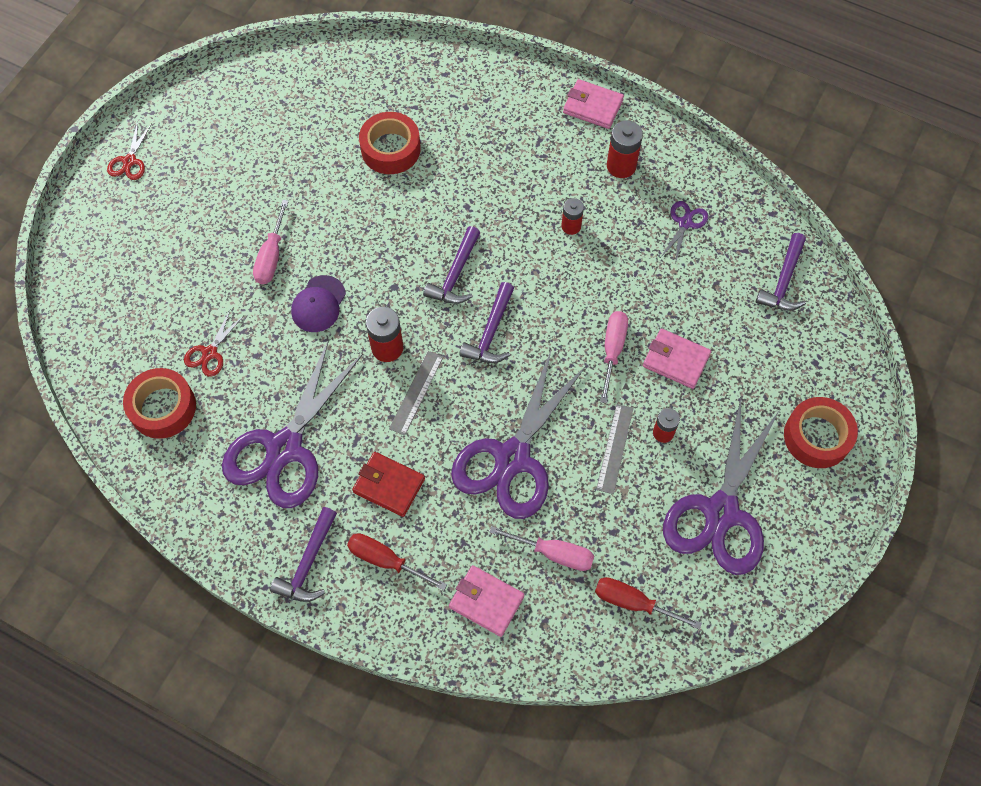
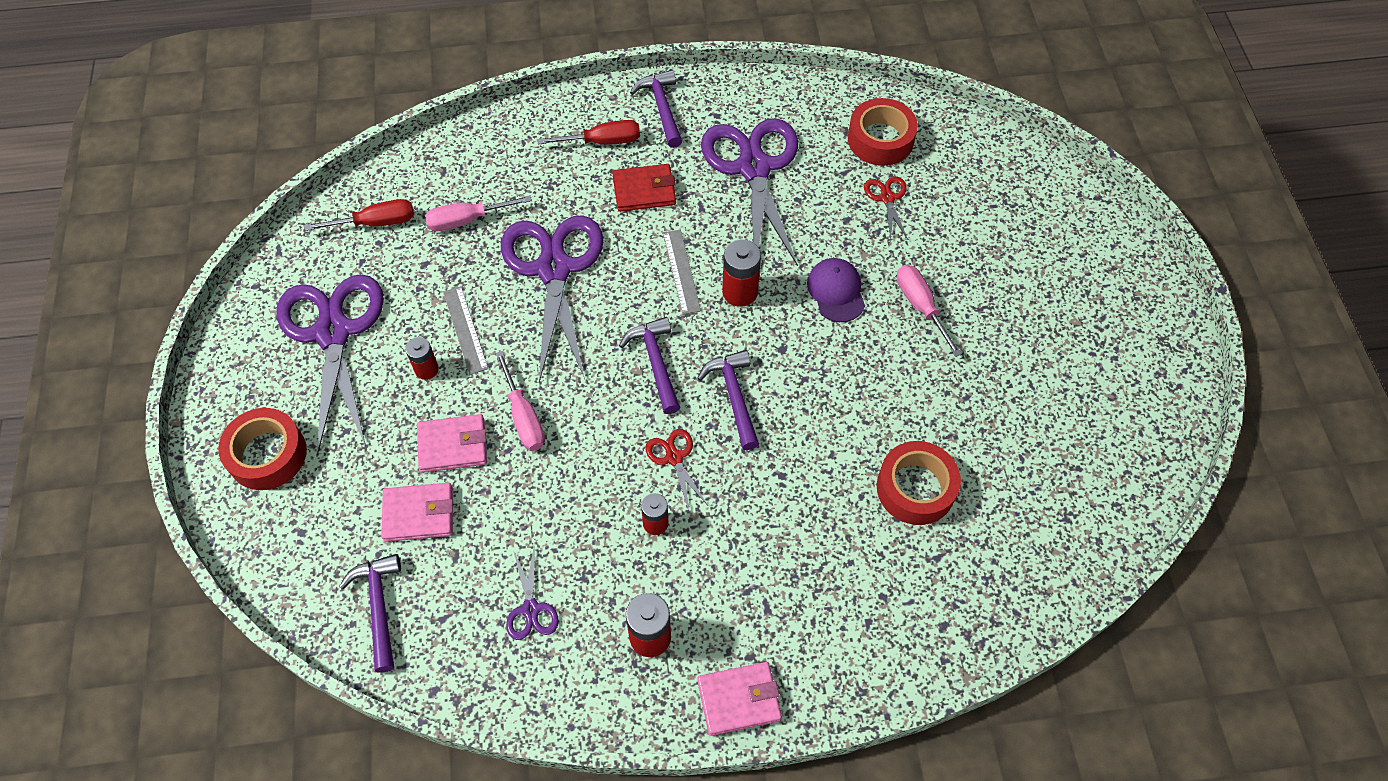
camera: 145 degrees right, 5 degrees down
red scissors [107,121,152,180] -> red scissors moved to [645,429,707,511]
pink wallet [449,565,524,637] -> pink wallet moved to [381,483,453,542]

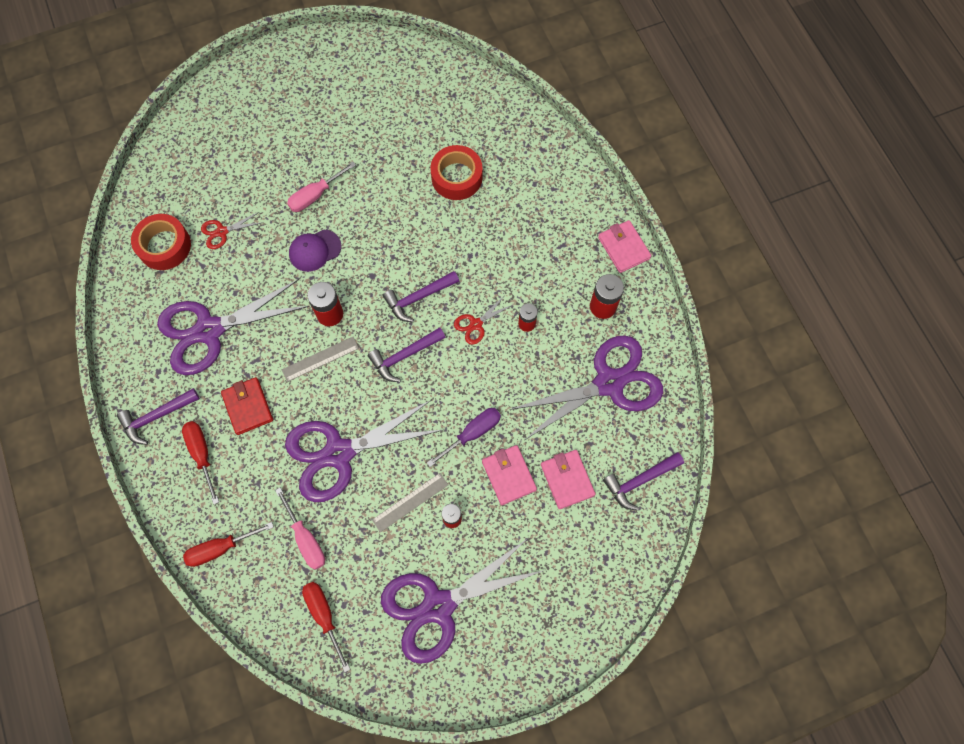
camera: 105 degrees left, 10 degrees up
red tape [218,408,307,490] -> none
pink screwdriver [495,351,545,451] -> purple screwdriver [427,408,501,467]
purple scissors [506,548,559,640] -> purple scissors [509,335,663,440], size x2.34
none -> red screwdriver [183,522,274,567]

